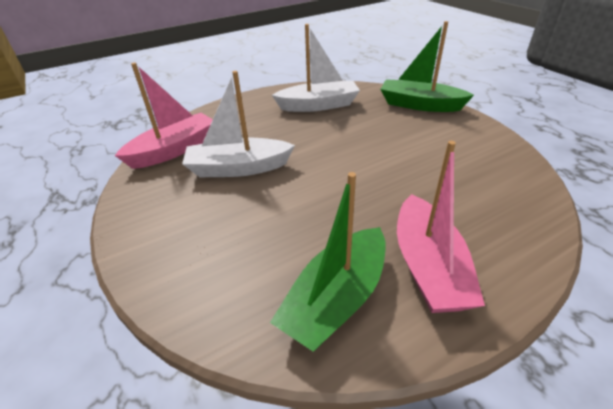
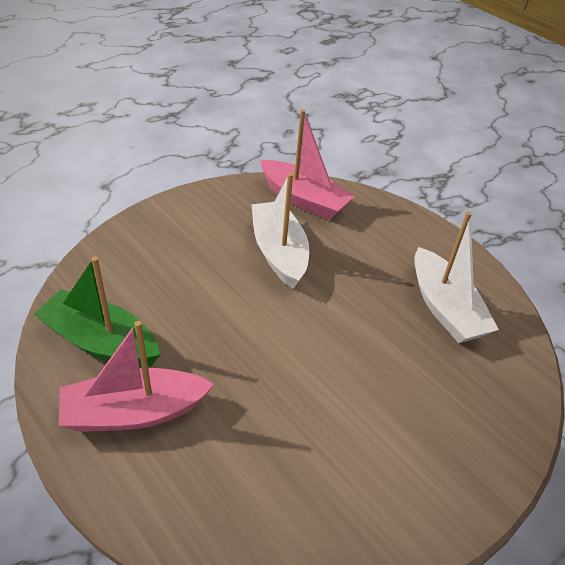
camera: 75 degrees right, 5 degrees up
green boat [380,21,474,112] -> none

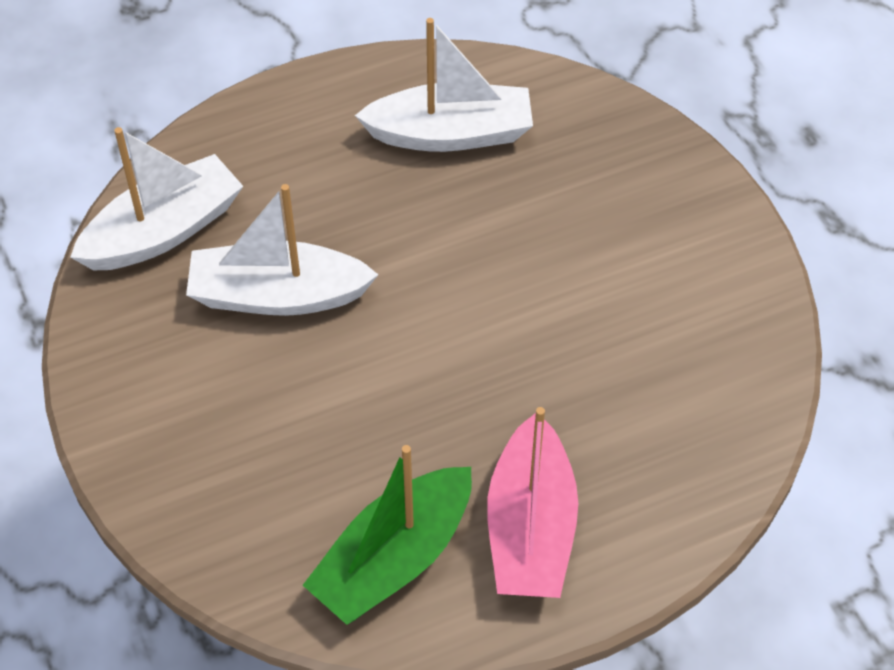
camera: 70 degrees left, 10 degrees up
pink boat [260,109,355,220] -> white boat [70,127,243,271]

